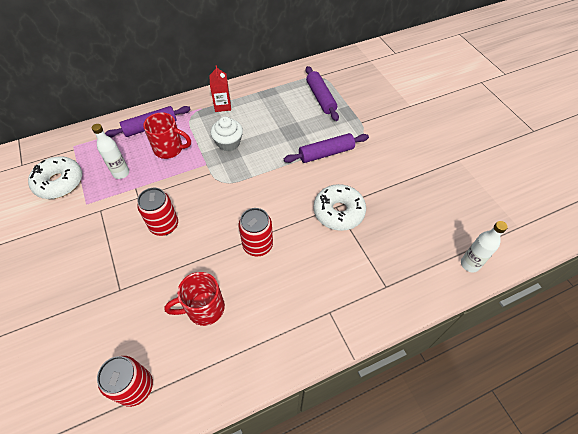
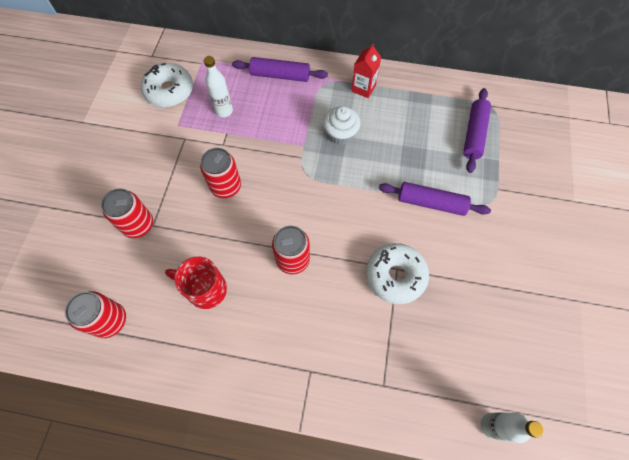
camera: 35 degrees right, 10 degrees up
red mug [143,112,191,159] -> none
none -> red can [101,189,153,238]

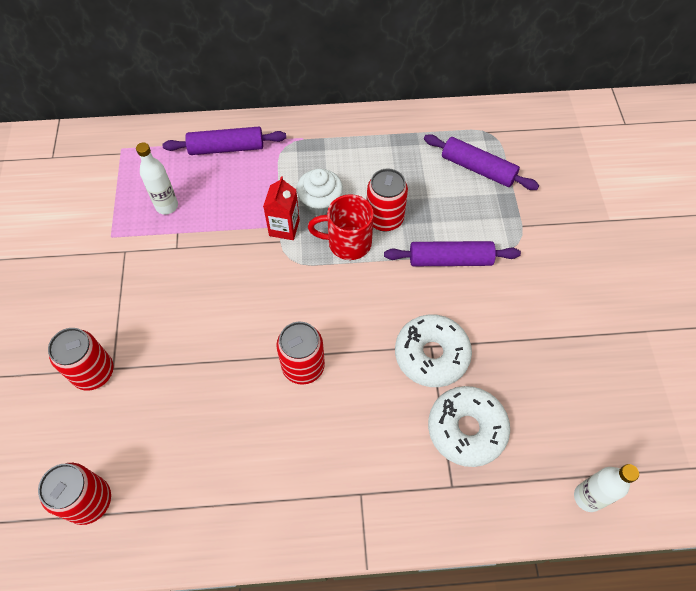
camera: 15 degrees left, 5 degrees down
white donut [141,63,193,107] -> white donut moved to [428,386,510,467]
red mug [165,257,227,309] -> red mug moved to [308,194,374,260]
red can [200,148,241,198] -> red can moved to [367,168,408,232]
red carton [351,43,381,98] -> red carton moved to [263,176,300,240]
purple rolling pin [463,88,491,173] -> purple rolling pin turned 60 degrees counterclockwise [424,134,539,190]

